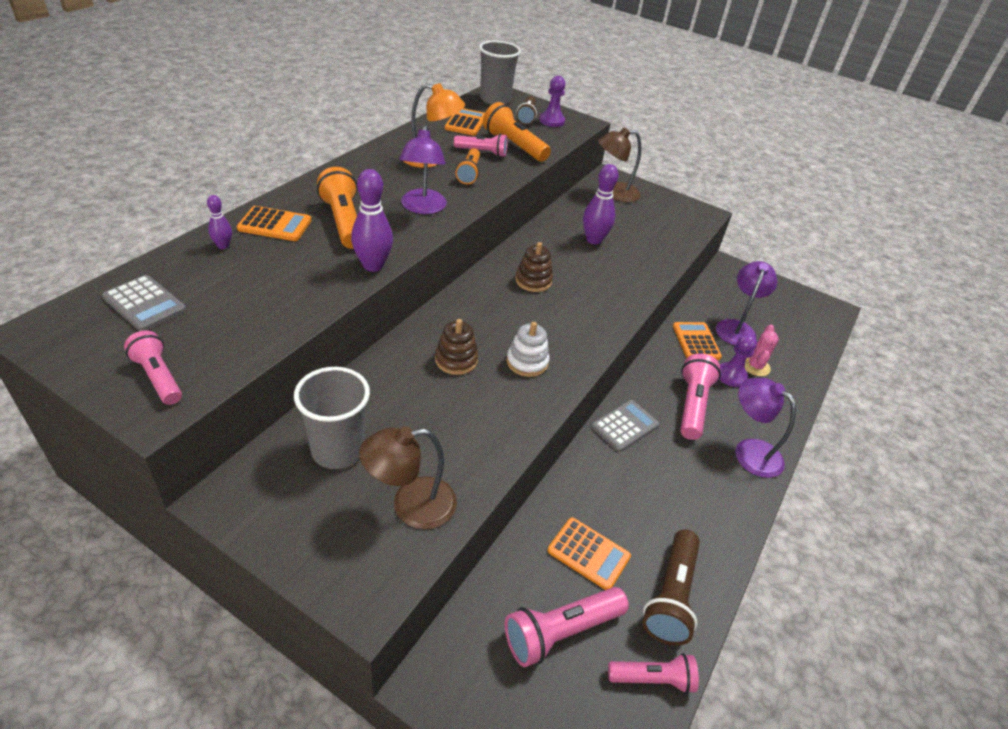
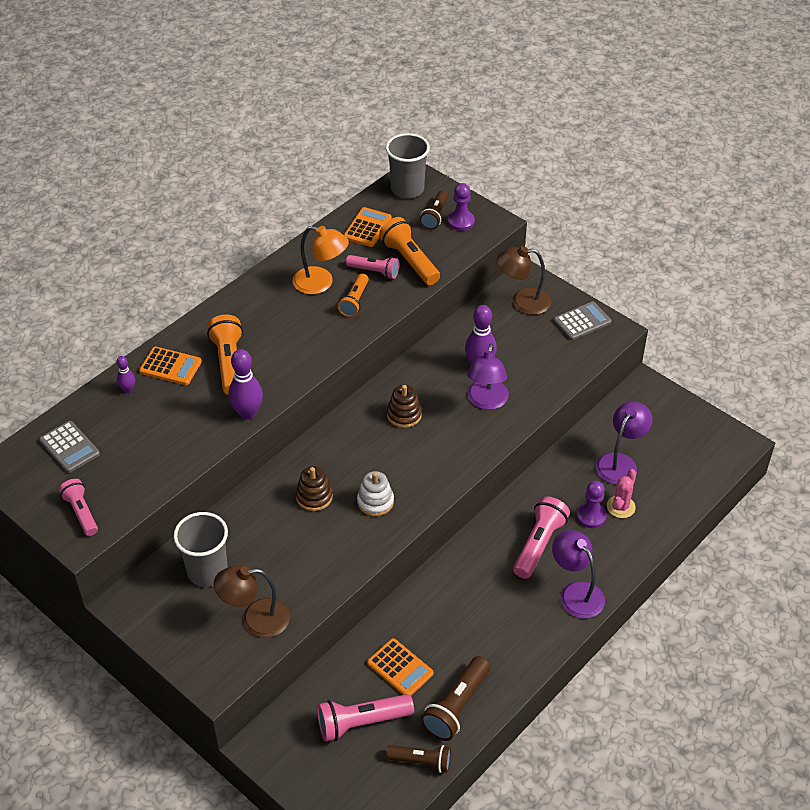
camera: 15 degrees right, 5 degrees up
purple lamp [399,125,447,214] -> purple lamp moved to [467,343,509,410]
grey calculator [591,400,660,452] -> grey calculator moved to [554,301,611,340]
pink flashlight [608,653,699,694] -> brown flashlight [386,745,451,773]
orange calculator [673,322,722,360] -> none

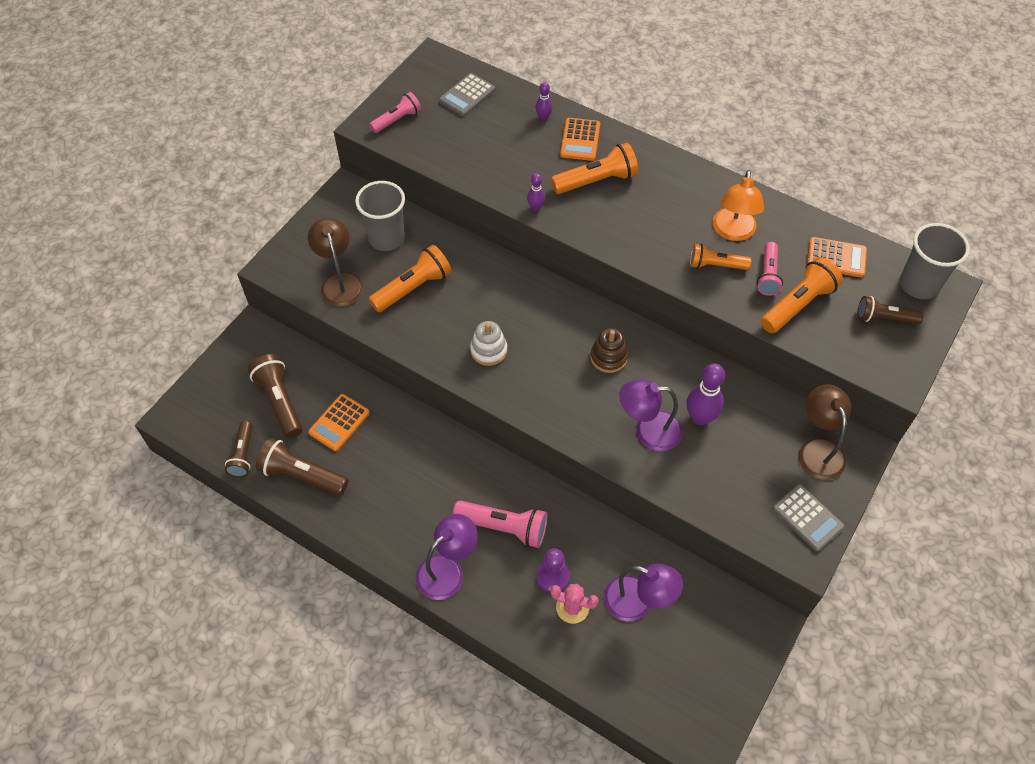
camera: 80 degrees right, 10 degrees up
purple bowling pin [228,349,263,420] -> purple bowling pin [527,173,545,211], size x0.54
brown stacking toy [296,466,333,511] -> none
pink flashlight [317,694,414,742] -> brown flashlight [248,354,303,438]
purple pawn [448,183,475,231] -> none
none -> orange flashlight [369,245,452,312]

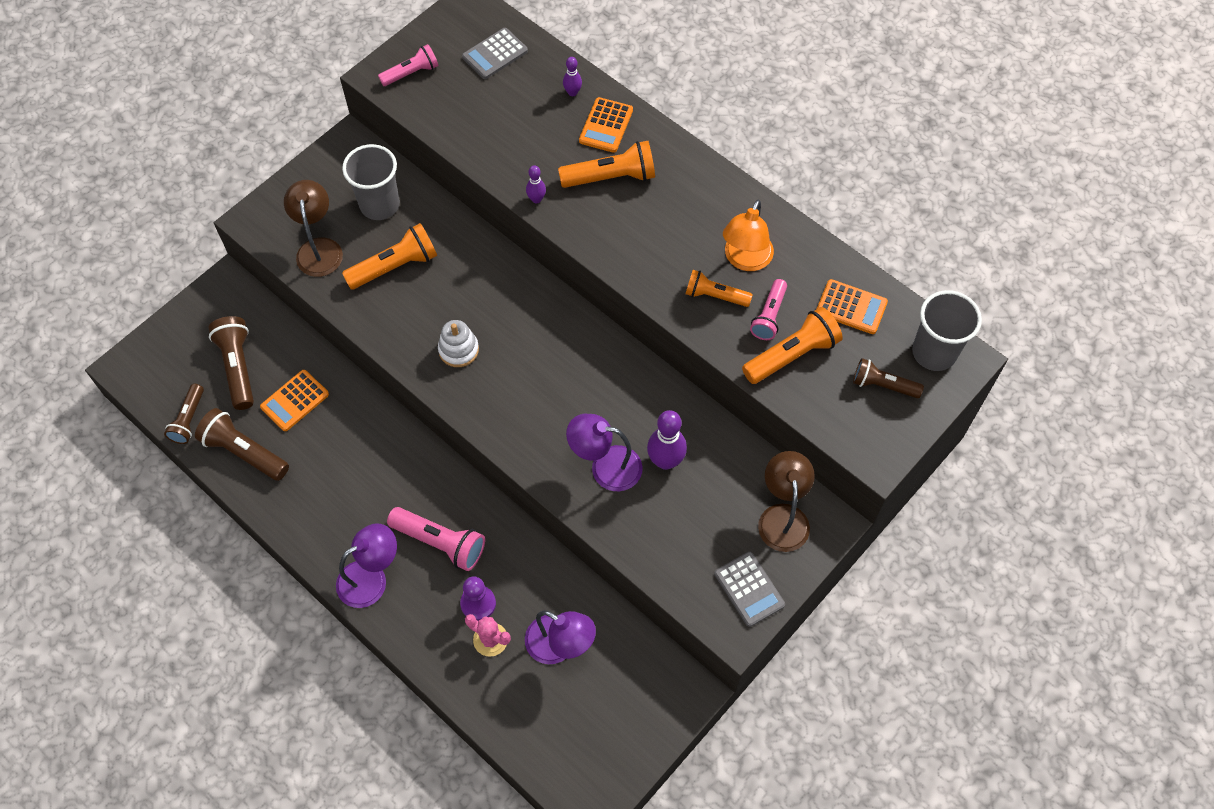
camera: 10 degrees right, 5 degrees up
brown stacking toy [590,328,628,373] -> none

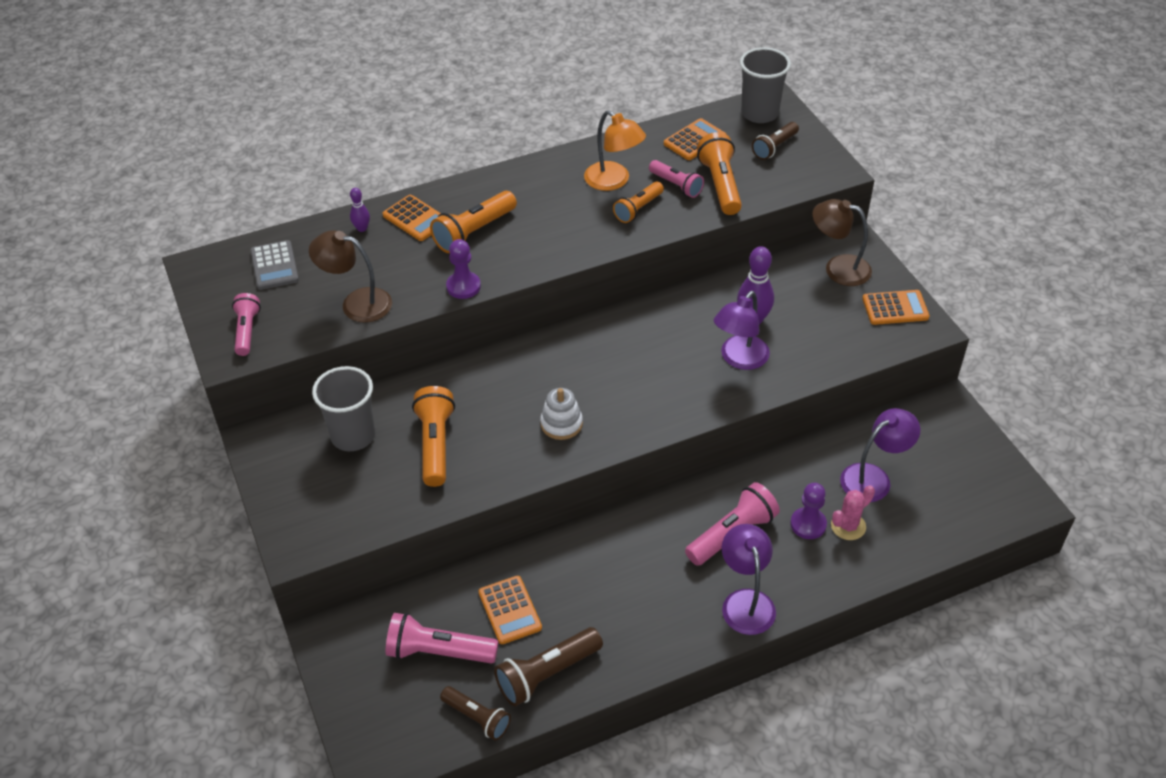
camera: 65 degrees left, 15 degrees down
brown flashlight [209,316,254,410] -> pink flashlight [386,613,499,664]
brown lamp [284,180,343,277] -> brown lamp moved to [309,230,392,323]
purple bowling pin [526,165,546,203] -> purple pawn [446,239,481,299]
orange flashlight [558,141,655,188] -> orange flashlight turned 150 degrees counterclockwise [430,191,517,253]
grey calculator [714,552,785,627] -> orange calculator [862,290,930,325]

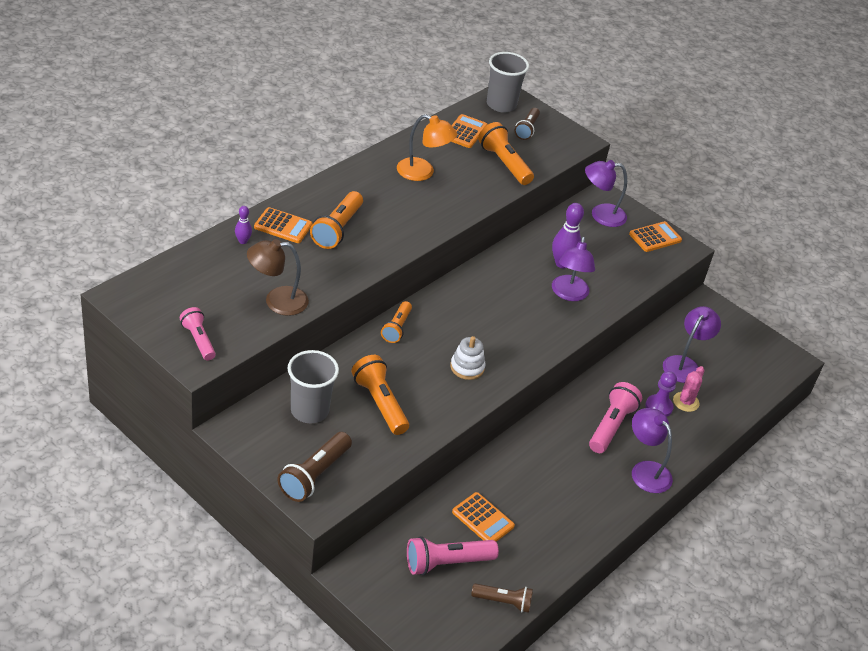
camera: 30 degrees left, 5 degrees down
grey calculator [250,240,299,290] -> none
purple pawn [446,239,481,299] -> none
brown flashlight [494,627,603,707] -> brown flashlight moved to [277,432,352,502]
orange flashlight [613,181,664,223] -> orange flashlight moved to [381,301,412,343]
pink flashlight [649,160,704,198] -> none
brown lamp [813,199,872,286] -> purple lamp [585,160,627,227]

